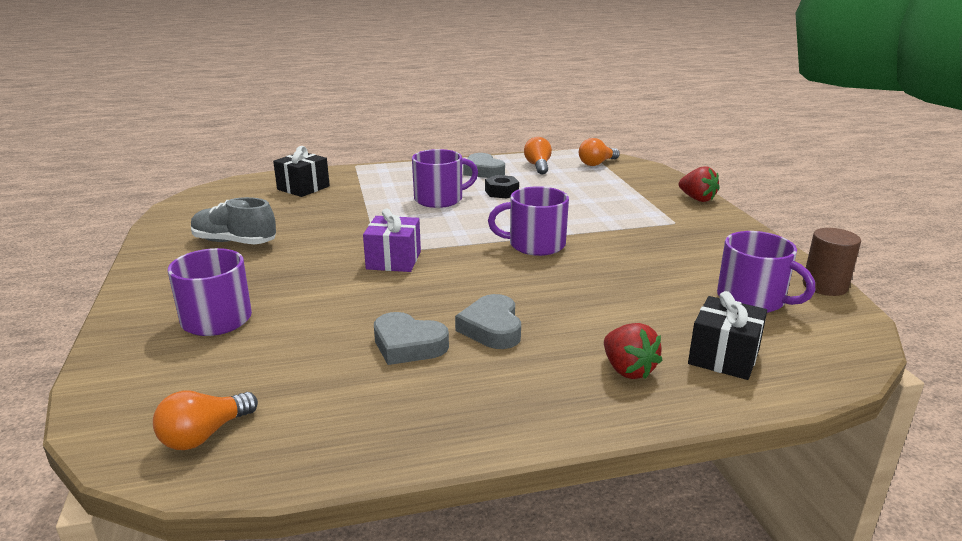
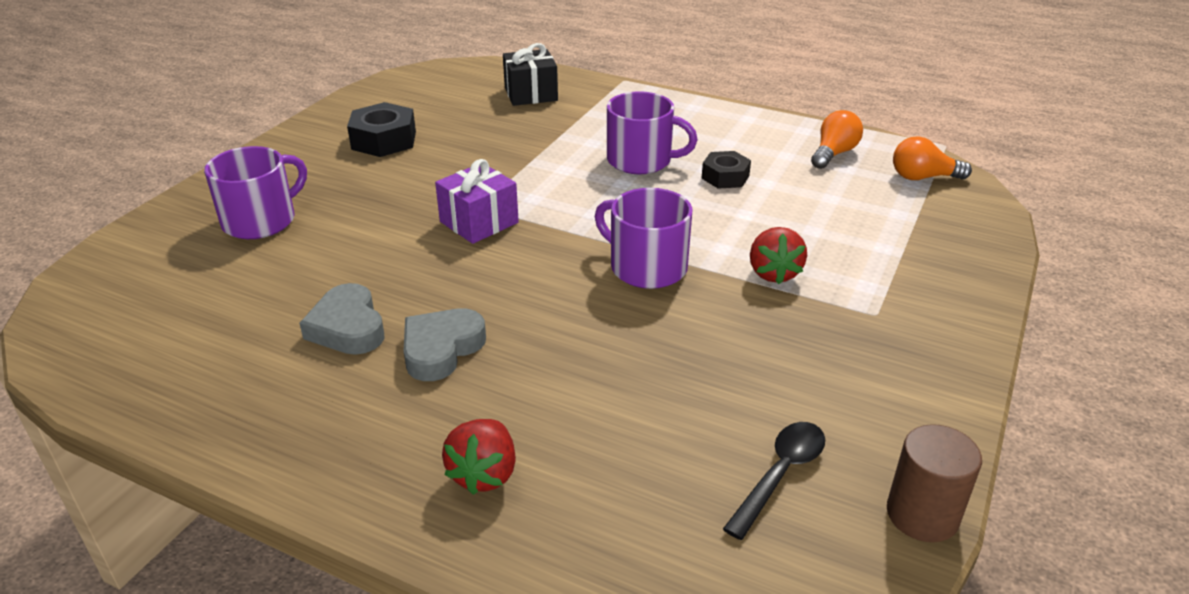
camera: 40 degrees right, 10 degrees up
orange light bulb [153,391,258,450] -> none
grey shoe [191,197,276,244] -> black nut [347,102,416,157]
grey heart [463,153,505,178] -> none
red strawberry [679,166,720,202] -> red strawberry moved to [750,227,807,284]
black gift [688,291,767,380] -> none
purple mug [717,231,816,313] -> black spoon [723,422,825,540]

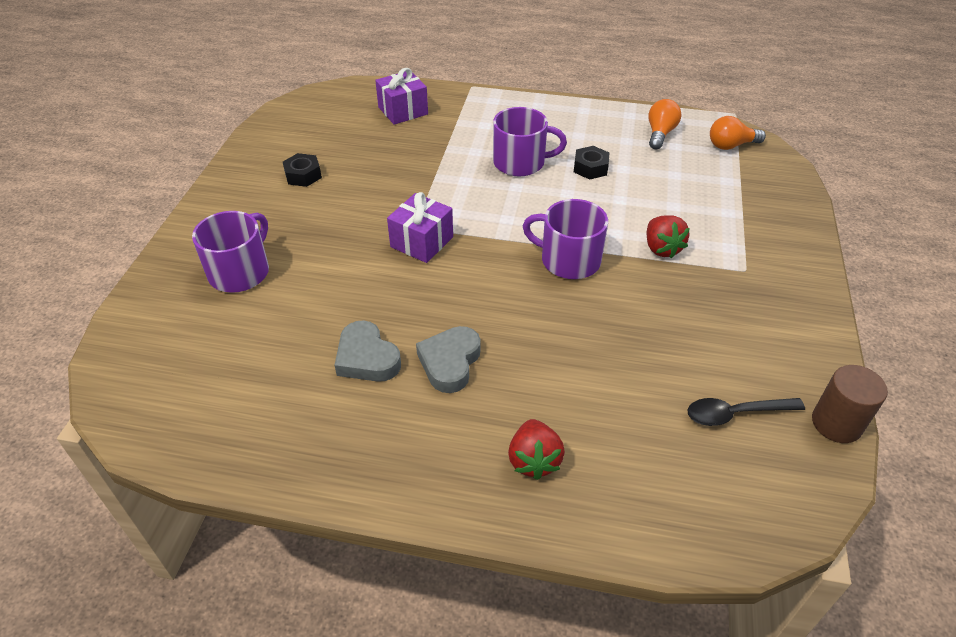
camera: 15 degrees left, 10 degrees up
black nut [347,102,416,157] -> black nut [283,153,322,187], size x0.66
black gift [503,43,558,106] -> purple gift [375,68,428,125]
black spoon [723,422,825,540] -> black spoon turned 120 degrees counterclockwise [687,398,805,426]

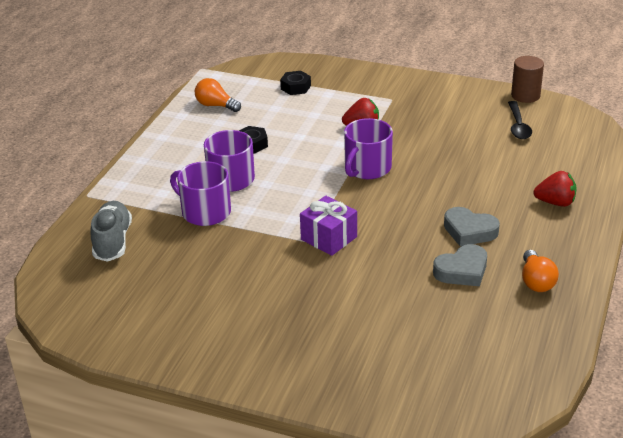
camera: 80 degrees left, 10 degrees down
purple mug [192,211,269,293] -> purple mug moved to [170,161,231,226]
black nut [283,153,322,187] -> black nut moved to [280,71,311,95]
purple gift [375,68,428,125] -> grey shoe [91,201,132,262]
orange light bulb [710,116,766,150] -> orange light bulb moved to [522,250,559,292]

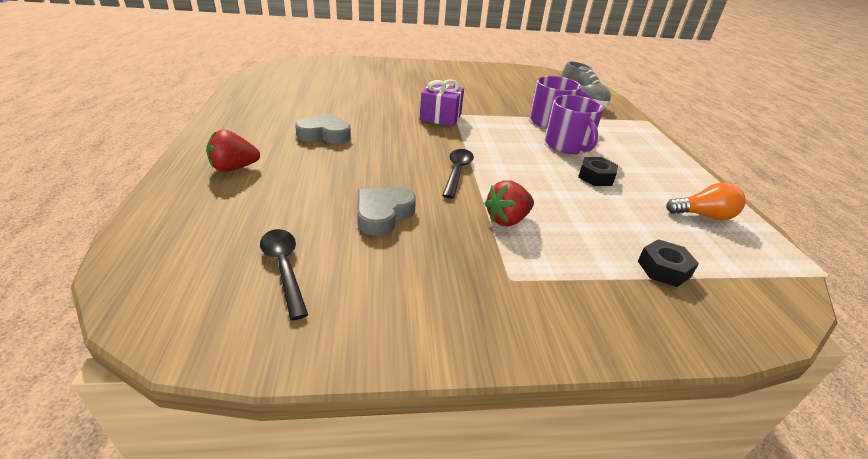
camera: 150 degrees right, 0 degrees up
purple mug [344,118,393,179] -> black spoon [442,149,474,199]
grey heart [433,244,487,287] -> grey heart moved to [357,187,416,236]
brown cylinder [511,56,544,103] -> none
orange light bulb [522,250,559,292] -> none

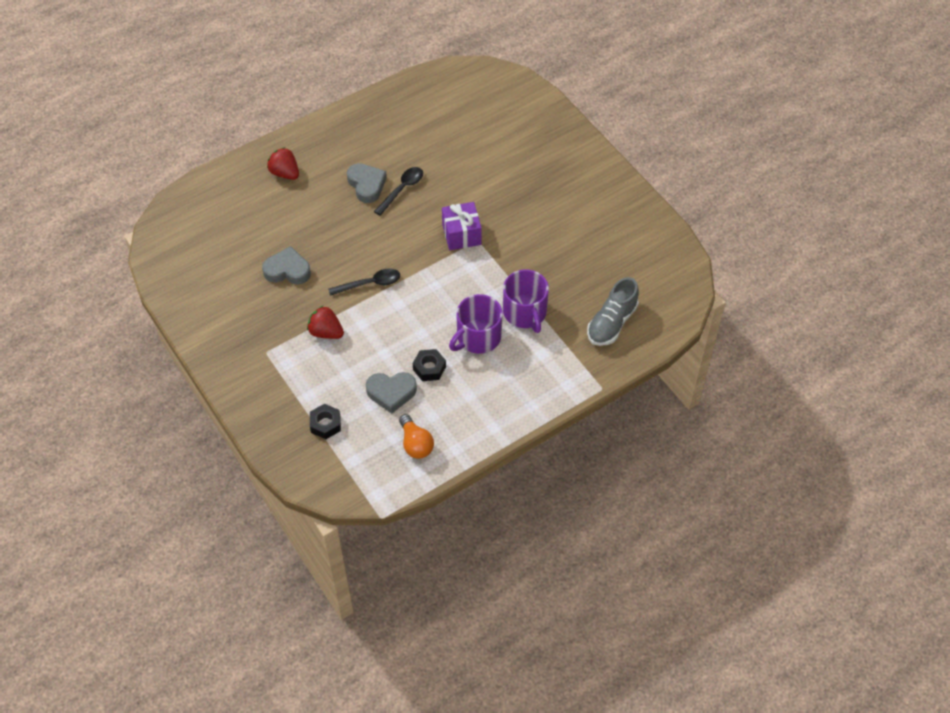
camera: 65 degrees right, 20 degrees up
black spoon [260,229,308,320] -> black spoon moved to [374,167,423,216]
none -> grey heart [366,372,417,414]

